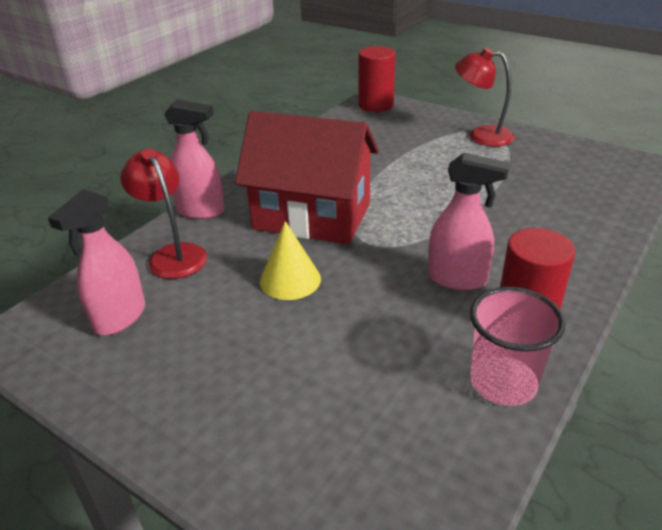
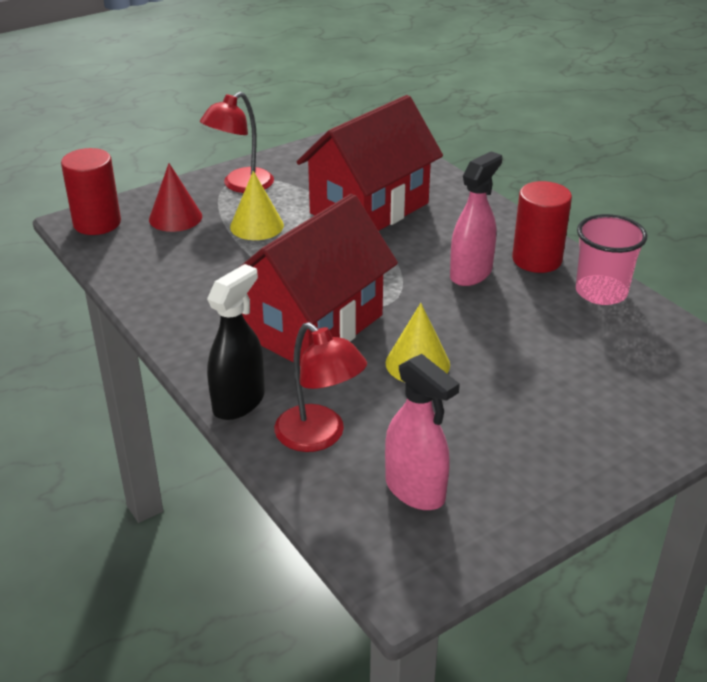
camera: 70 degrees left, 0 degrees up
red lamp [120,149,207,279] -> red lamp turned 120 degrees counterclockwise [274,322,367,452]
pink spray bottle [164,99,225,219] -> black spray bottle [207,264,265,420]
none -> red cone [149,163,202,232]
none -> yellow cone [230,171,284,240]
none -> red house [297,95,443,231]

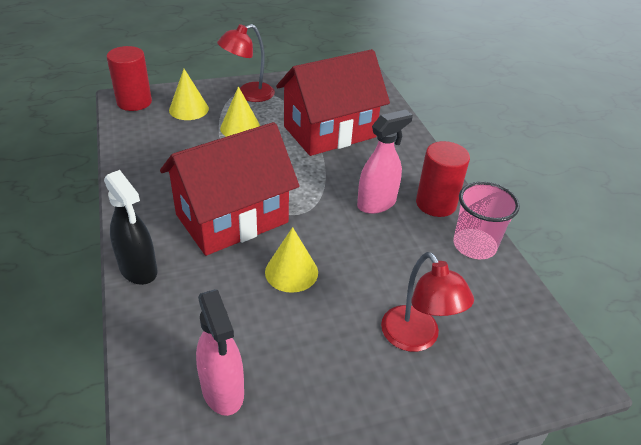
camera: 15 degrees right, 5 degrees up
red cone [149,163,202,232] -> yellow cone [169,69,209,120]
black spray bottle [207,264,265,420] -> black spray bottle turned 90 degrees clockwise [104,170,158,285]
red lamp [274,322,367,452] -> red lamp moved to [381,252,474,352]

